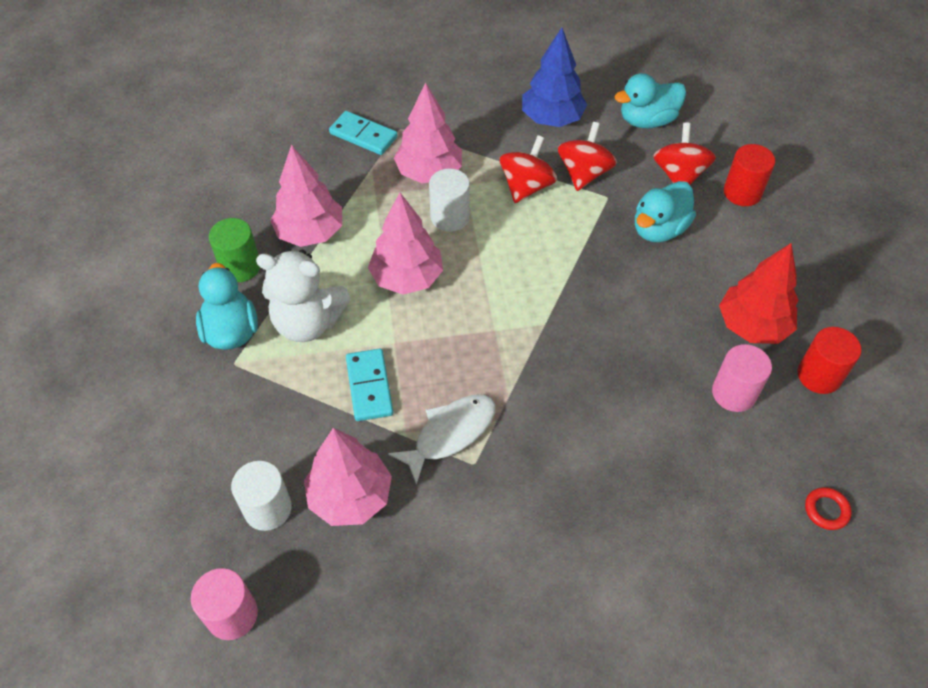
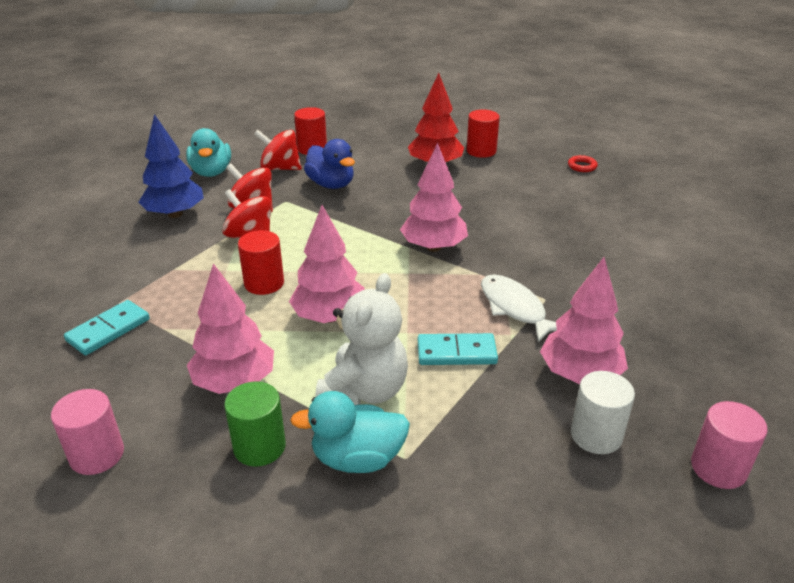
camera: 80 degrees left, 20 degrees down
pink tree [394,82,462,183] -> pink tree moved to [400,143,468,252]
white cylinder [429,169,470,232] -> red cylinder [238,230,284,295]
turquoise duck [635,181,696,242] -> blue duck [304,139,355,189]
pink cylinder [712,344,772,412] -> pink cylinder moved to [51,389,124,475]

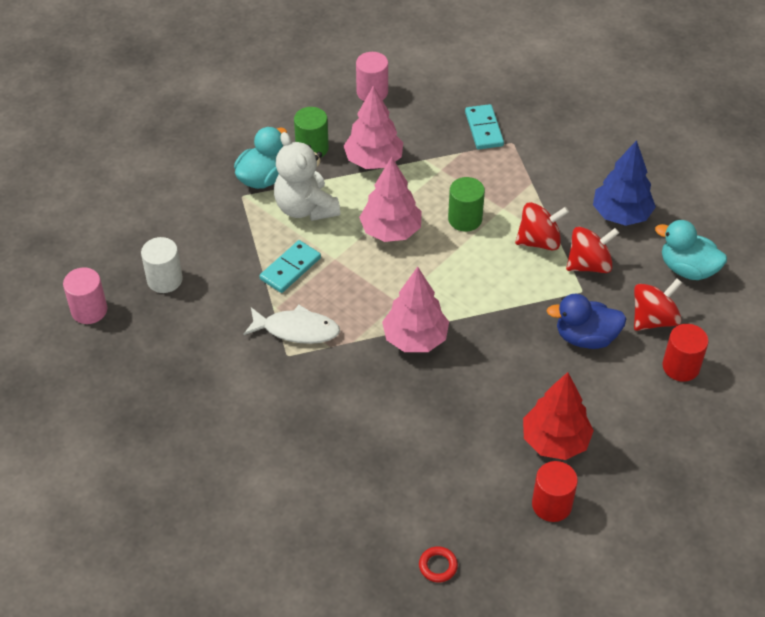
camera: 130 degrees right, 15 degrees up
red cylinder [238,230,284,295] -> green cylinder [448,177,485,231]
pink tree [540,257,628,384] -> none

